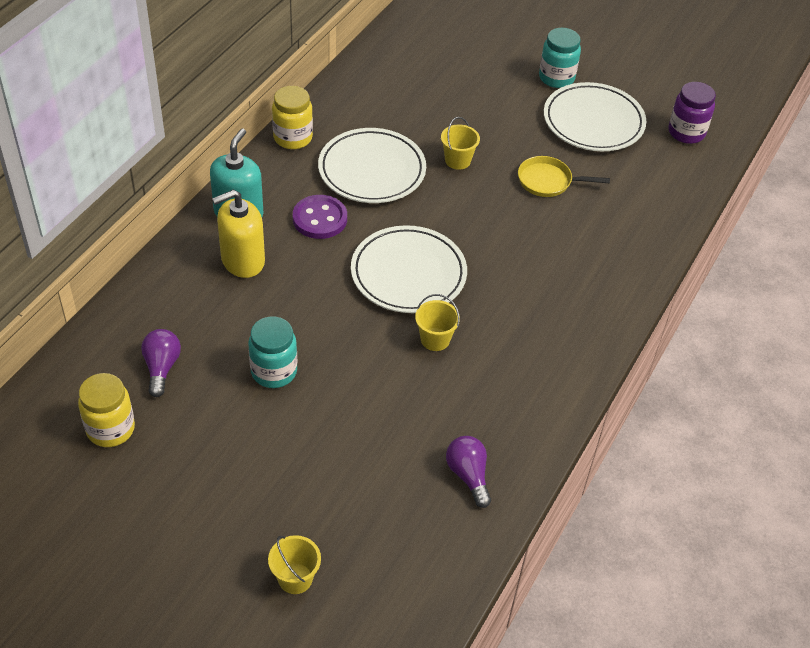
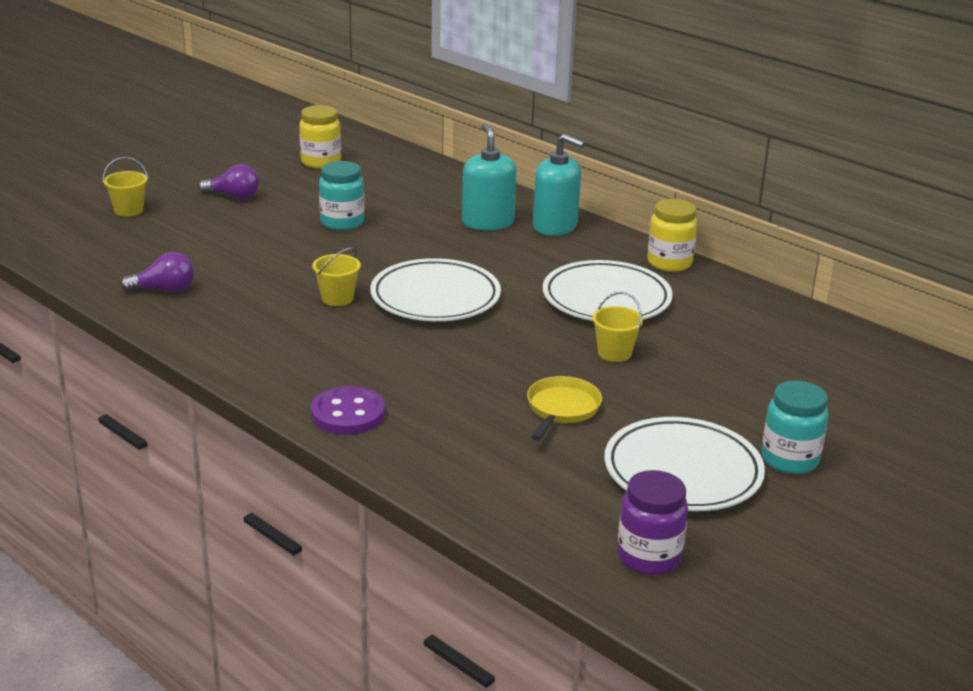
camera: 105 degrees right, 20 degrees down
purple light bulb [141,329,181,397] -> purple light bulb moved to [199,164,259,200]
yellow soap dispenser [212,190,265,278] -> turquoise soap dispenser [462,124,517,231]
purple button [293,195,347,239] -> purple button moved to [311,386,385,435]

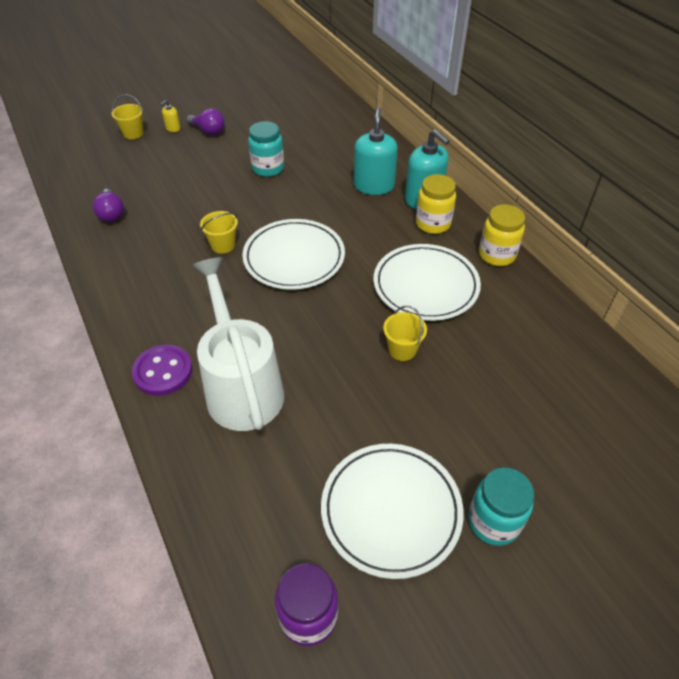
camera: 20 degrees right, 20 degrees up
purple light bulb [121,252,194,292] -> purple light bulb turned 60 degrees clockwise [92,189,124,222]
yellow jar [299,105,341,169] -> yellow jar moved to [416,174,456,234]
yellow pan [527,376,602,441] -> none
none -> yellow soap dispenser [160,100,181,132]
none -> white watering can [192,257,284,431]

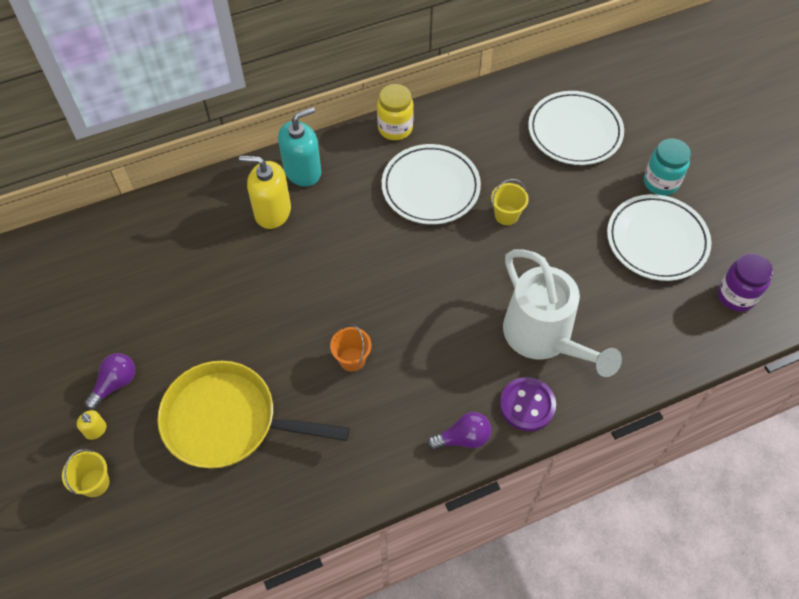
camera: 85 degrees left, 10 degrees up
purple light bulb [92,189,124,222] -> purple light bulb moved to [427,412,491,450]
white watering can [192,257,284,431] -> white watering can turned 105 degrees counterclockwise [503,249,622,377]
yellow bucket [200,211,238,253] -> orange bucket [330,324,371,372]
white plate [242,219,345,290] -> white plate moved to [528,91,624,165]
turquoise jar [248,121,284,177] -> none
turquoise soap dispenser [354,107,398,195] -> yellow soap dispenser [239,156,291,229]
yellow jar [416,174,456,234] -> none
none -> yellow pan [157,361,349,468]

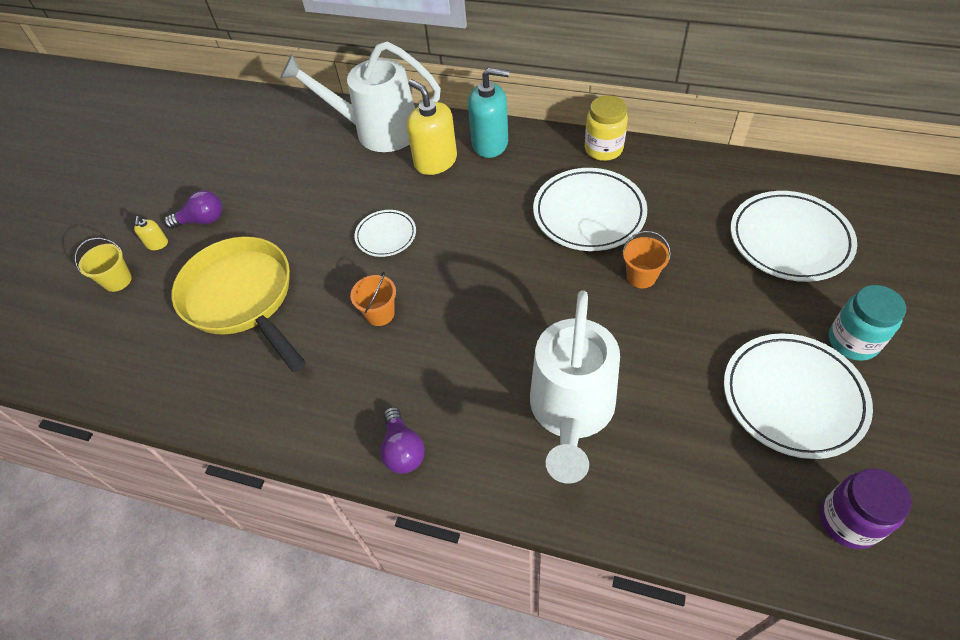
camera: 45 degrees right, 5 degrees down
purple light bulb [427,412,491,450] -> purple light bulb turned 45 degrees clockwise [380,407,425,474]
yellow bucket [491,179,529,225] -> orange bucket [623,231,671,288]
purple button [500,377,556,431] -> none
none -> white watering can [280,42,441,152]
none -> white plate [354,210,416,257]

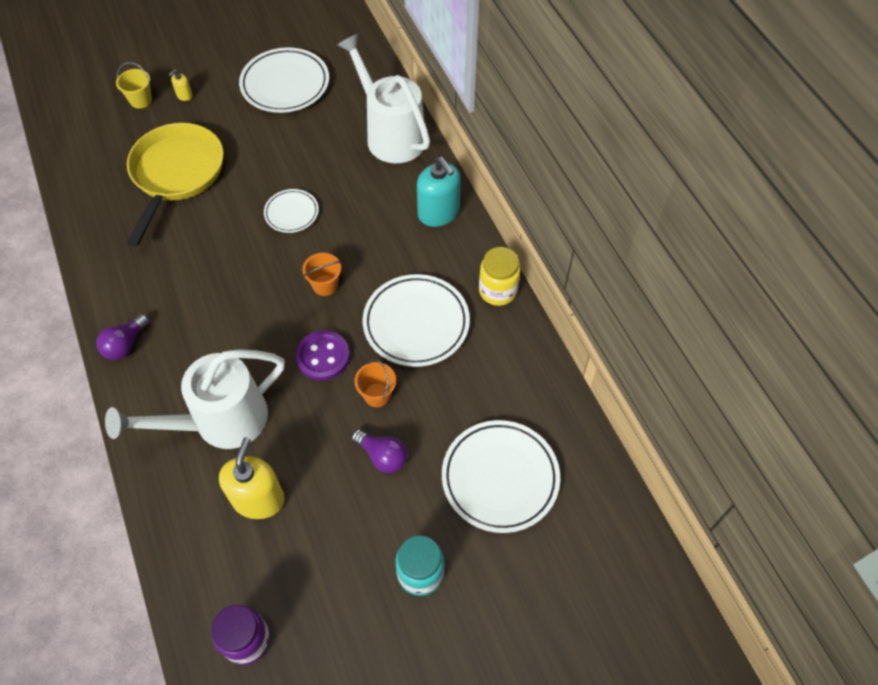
camera: 45 degrees right, 5 degrees up
purple light bulb [164,190,222,229] -> purple light bulb moved to [352,429,407,473]
orange bucket [350,272,396,326] -> orange bucket moved to [302,253,341,296]
yellow soap dispenser [407,79,457,175] -> yellow soap dispenser moved to [219,437,285,519]
white plate [724,333,873,459] -> white plate moved to [239,47,329,113]
none -> purple button [296,331,350,380]

